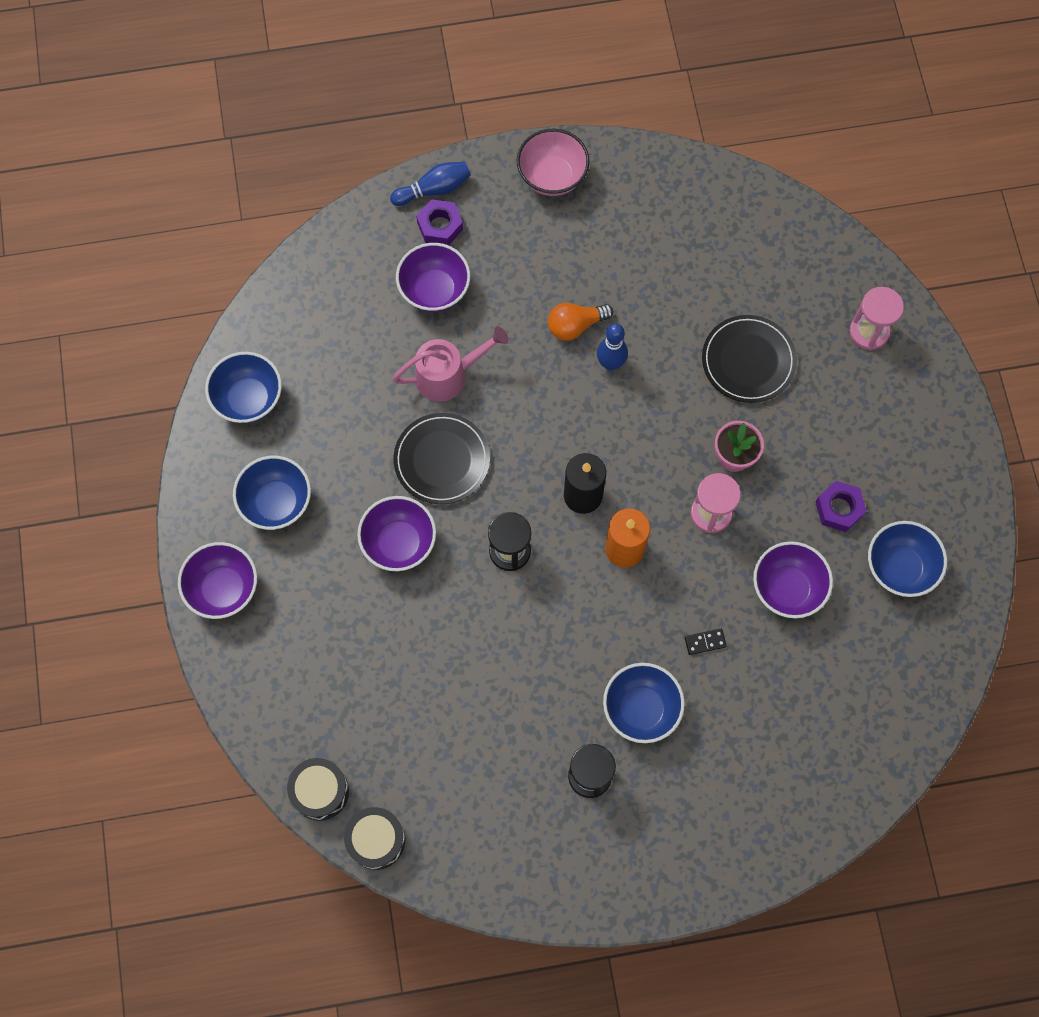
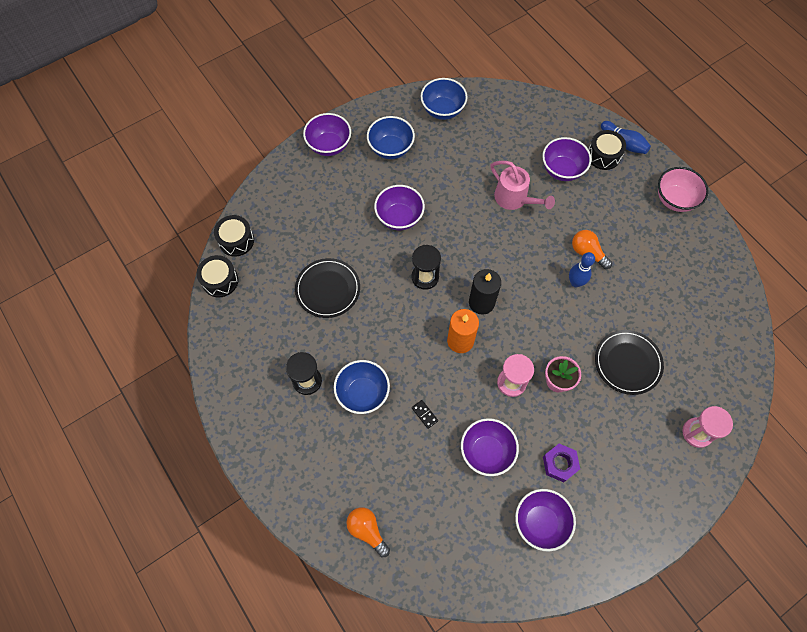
camera: 65 degrees right, 5 degrees down
black plate [394,413,490,504] -> black plate moved to [295,258,360,318]
purple nut [416,199,463,245] -> black drum [588,130,626,170]
blue bowl [868,521,947,597] -> purple bowl [515,489,576,552]
none -> orange light bulb [346,507,390,557]

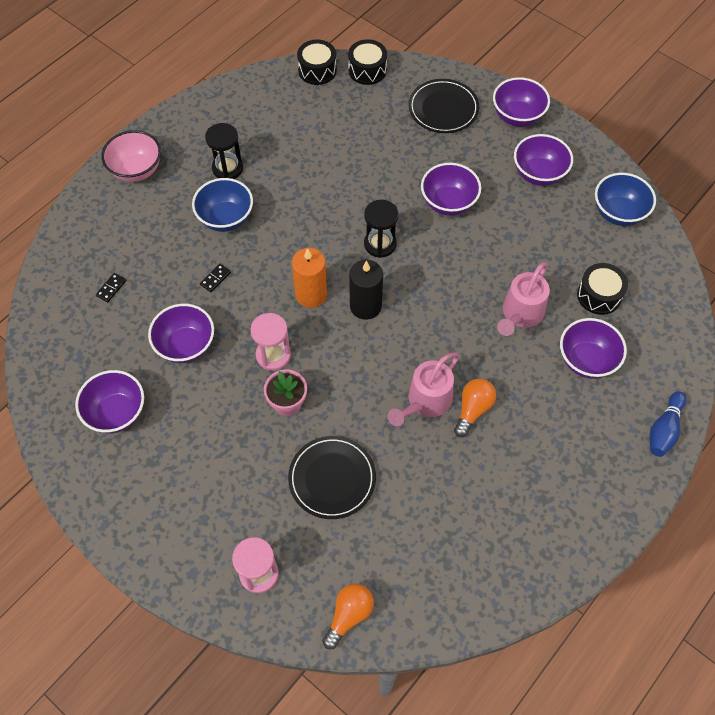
camera: 75 degrees right, 5 degrees down
black plate [295,258,360,318] -> black plate moved to [409,79,479,133]
orange light bulb [346,507,390,557] -> orange light bulb moved to [322,583,374,649]
blue bowl [367,116,415,159] -> purple bowl [514,134,573,186]
purple nut [543,444,580,482] -> none
blue bowling pin [569,252,595,287] -> pink watering can [388,352,460,426]
black drum [588,130,626,170] -> black drum moved to [577,263,628,315]
pink bowl [658,167,708,212] -> pink bowl moved to [101,130,161,182]
none -> black domino [96,273,126,302]

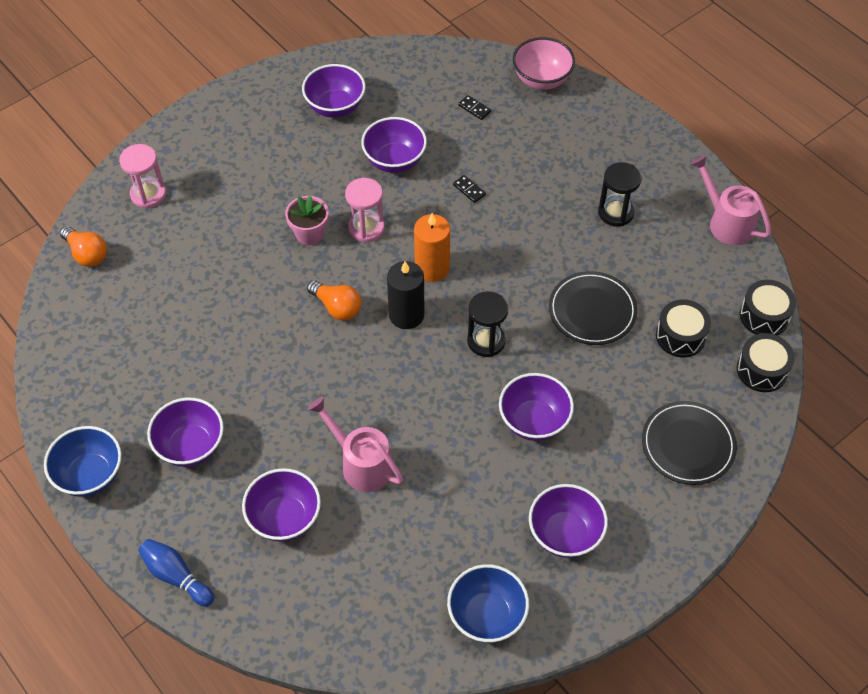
camera: 100 degrees right, 5 degrees down
pink bowl [101,130,161,182] -> pink bowl moved to [513,37,575,90]
blue bowl [192,178,253,232] -> blue bowl moved to [44,426,122,497]
black plate [288,436,376,519] -> black plate moved to [549,271,638,345]
pink watering can [388,352,460,426] -> pink watering can moved to [690,155,771,245]
orange light bulb [454,378,496,437] -> orange light bulb moved to [307,280,361,321]
purple bowl [493,77,550,127] -> purple bowl moved to [147,398,224,467]
black drum [577,263,628,315] -> black drum moved to [656,299,711,357]

